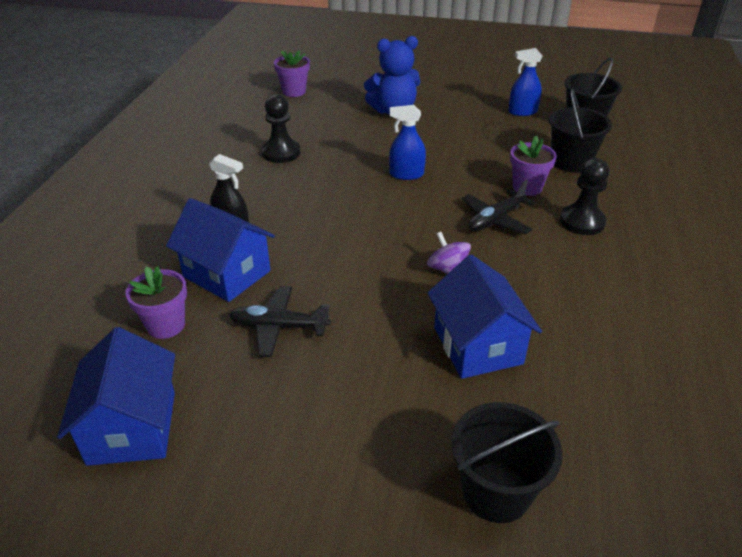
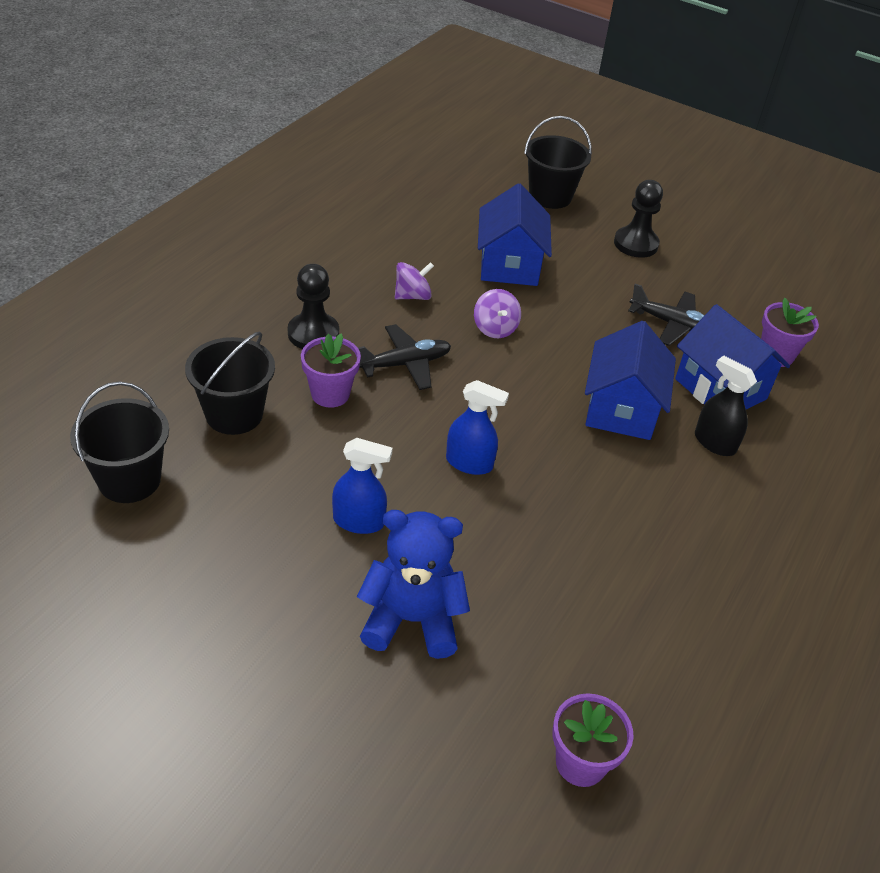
camera: 165 degrees left, 5 degrees up
blue house [57,327,175,466] -> blue house moved to [585,321,676,440]
black pawn [262,94,300,163] -> black pawn moved to [614,180,663,258]
blue spray bottle [508,48,543,116] -> blue spray bottle moved to [332,438,393,534]
none -> purple spinning top [395,262,434,300]

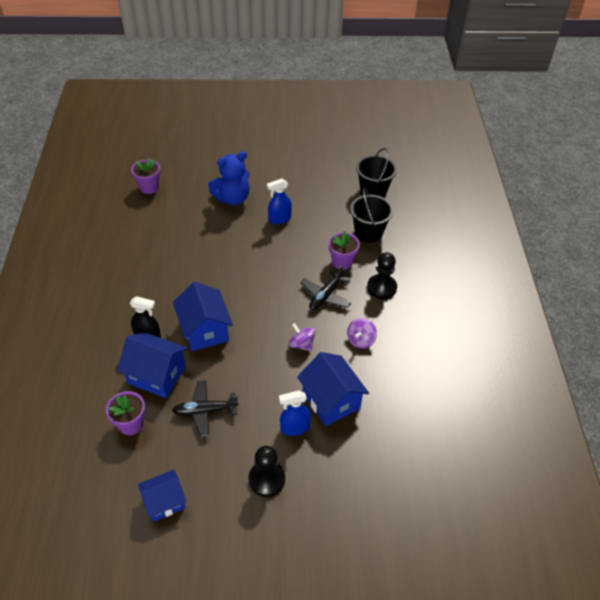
camera: 150 degrees right, 5 degrees up
blue spray bottle [446,380,509,475] -> blue spray bottle moved to [279,390,311,436]
black bucket [524,116,592,209] -> none
none -> blue house [138,470,186,522]

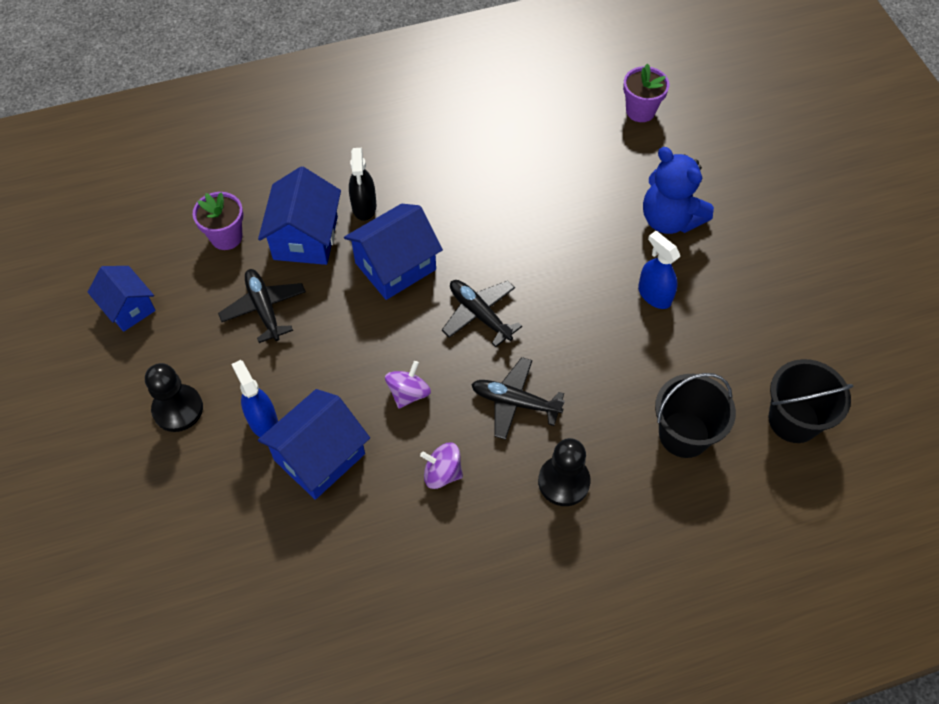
camera: 75 degrees right, 10 degrees up
purple flower pot [328,231,360,270] -> none
none -> black plane [442,280,522,347]

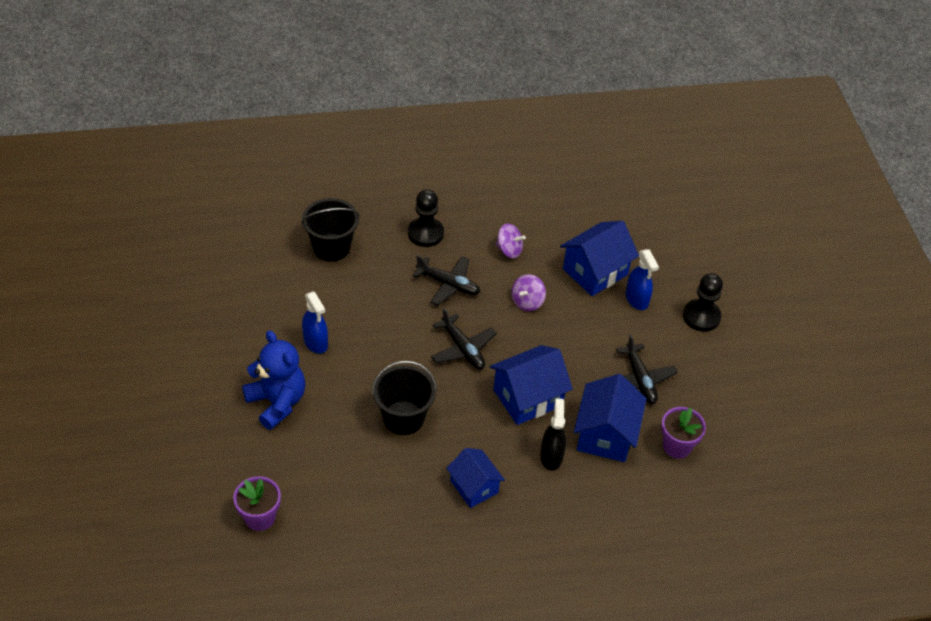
camera: 175 degrees left, 10 degrees down
blue house [88,266,156,332] -> blue house moved to [446,448,505,508]
black bucket [768,359,853,443] -> black bucket moved to [372,360,437,435]

